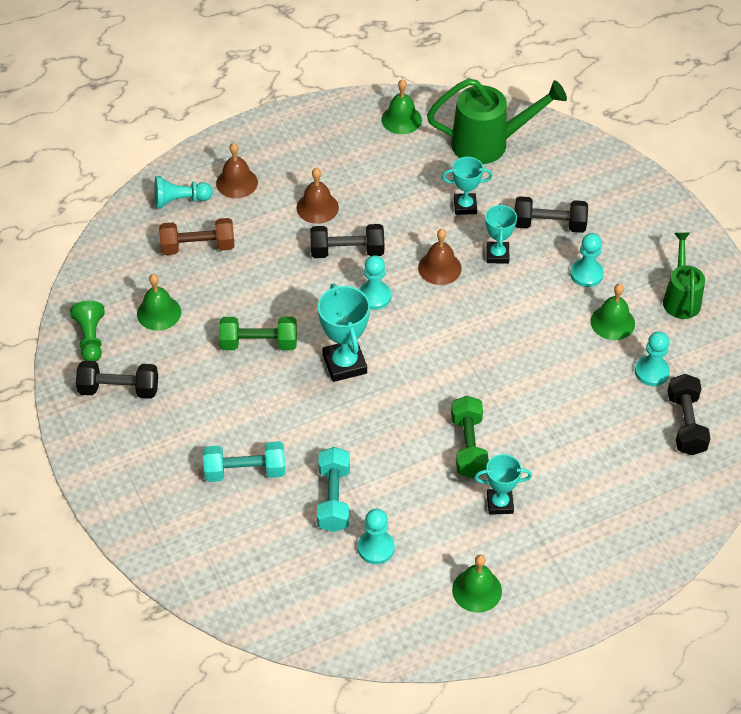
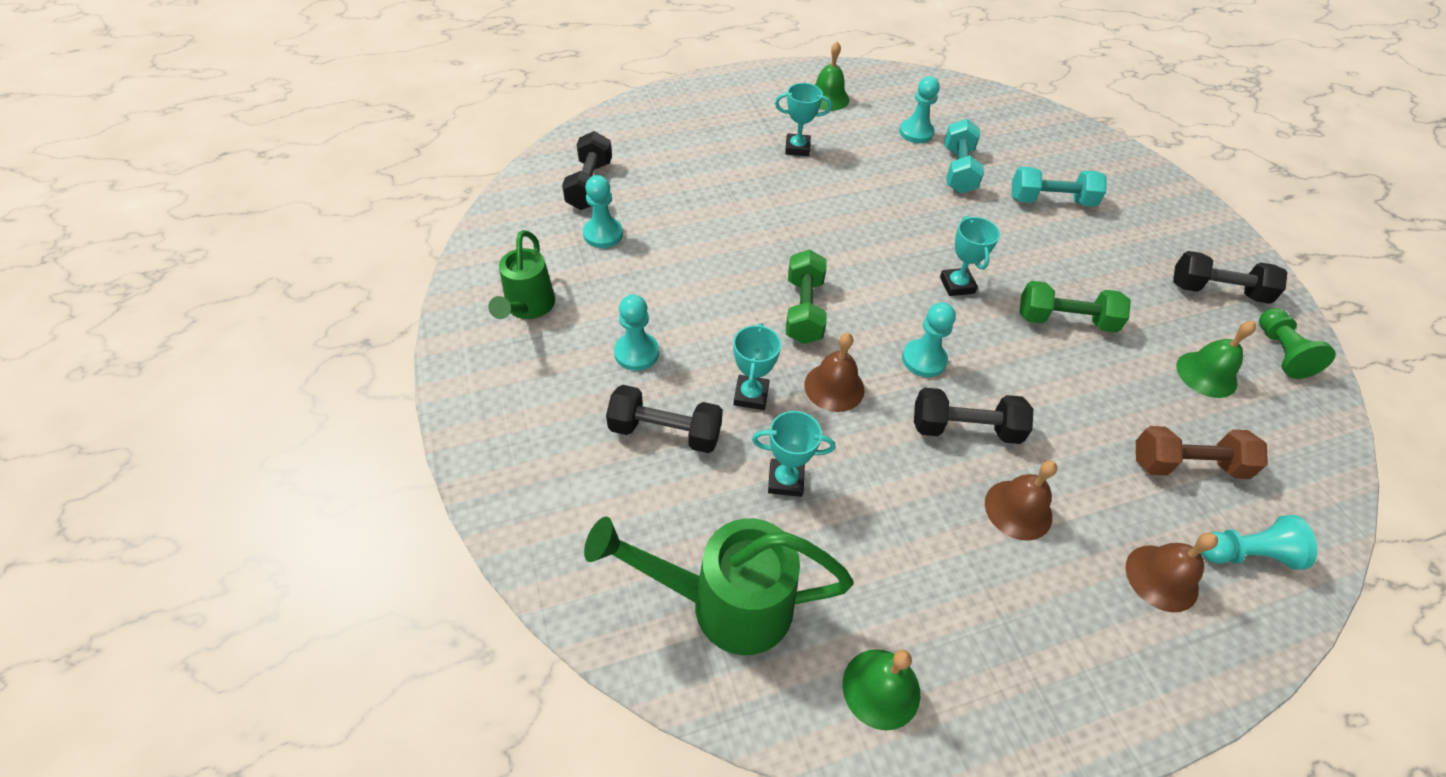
camera: 175 degrees left, 0 degrees up
turquoise trophy [318,284,370,382] -> turquoise trophy [940,216,1000,296], size x0.65
green dumbbell [451,396,489,478] -> green dumbbell moved to [786,249,827,344]
green bell [591,284,635,340] -> none

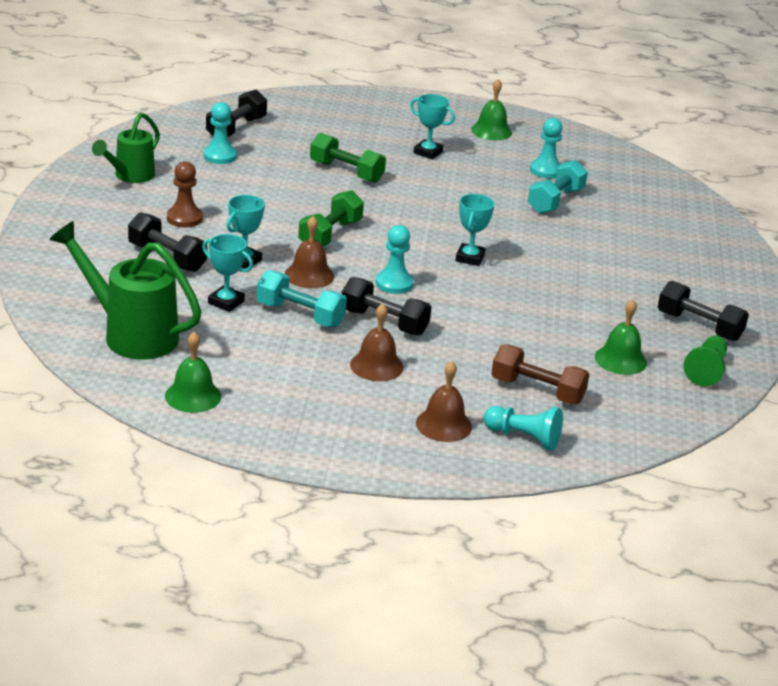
camera: 25 degrees right, 20 degrees down
turquoise pawn [614,294,659,371] -> brown pawn [167,161,203,227]
turquoise dumbbell [1012,167,1106,207] -> turquoise dumbbell moved to [257,270,347,327]
green dumbbell [1020,281,1131,333] -> green dumbbell moved to [310,133,386,183]

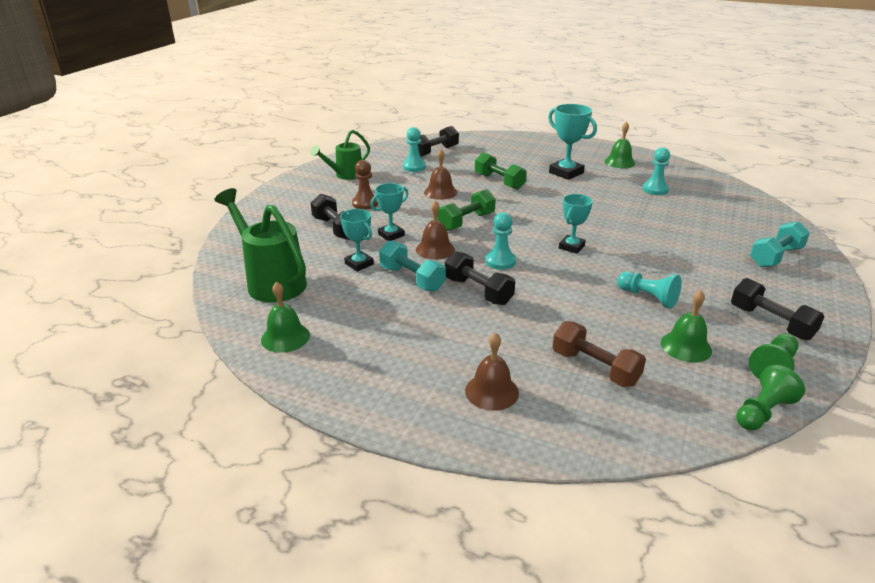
camera: 20 degrees right, 0 degrees up
brown bell [350,303,404,381] -> brown bell moved to [424,149,457,200]
turquoise trophy [410,94,455,159] -> turquoise trophy [548,104,597,180], size x1.54
turquoise pawn [484,406,563,451] -> turquoise pawn moved to [617,271,682,309]
turquoise dumbbell [528,160,588,214] -> turquoise dumbbell moved to [750,221,810,267]
none -> green pawn [736,365,805,430]

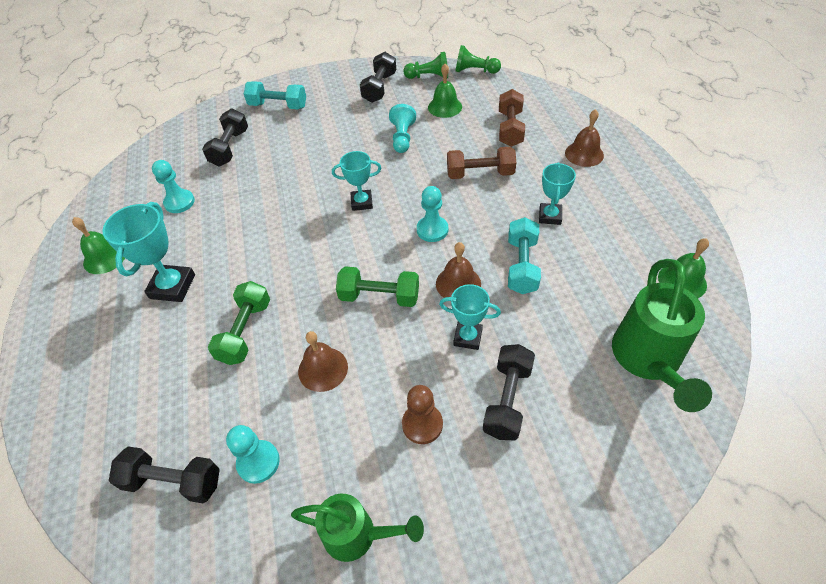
camera: 125 degrees left, 20 degrees up
turquoise trophy [340,209,374,272] -> turquoise trophy moved to [539,162,576,225]
black dumbbell [445,251,515,305] -> black dumbbell moved to [202,109,248,166]
none -> brown dumbbell [447,147,516,179]

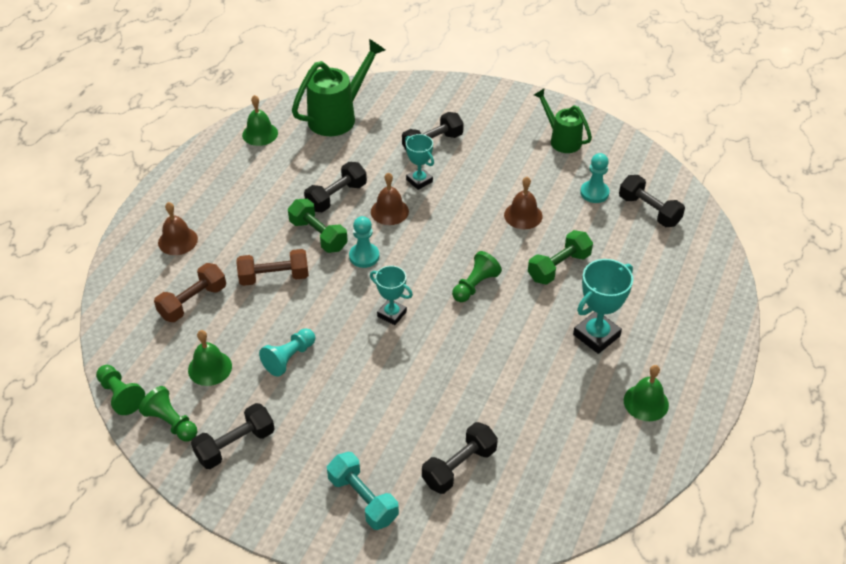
camera: 145 degrees left, 5 degrees down
turquoise pawn [152,160,195,213] -> none
green dumbbell [336,266,419,307] -> green dumbbell moved to [288,199,348,253]
brown pawn [402,385,443,444] -> none
brown dumbbell [447,147,516,179] -> brown dumbbell turned 45 degrees counterclockwise [236,249,309,286]
turquoise dumbbell [508,217,541,294] -> black dumbbell [304,162,367,213]
turquoise trophy [539,162,576,225] -> none
none -> green pawn [452,251,502,302]

